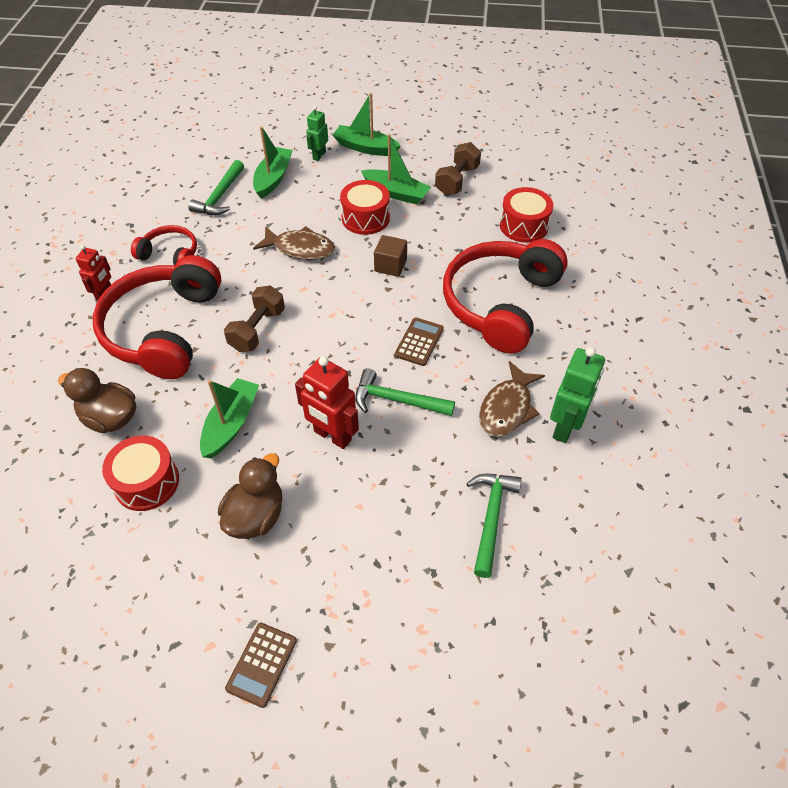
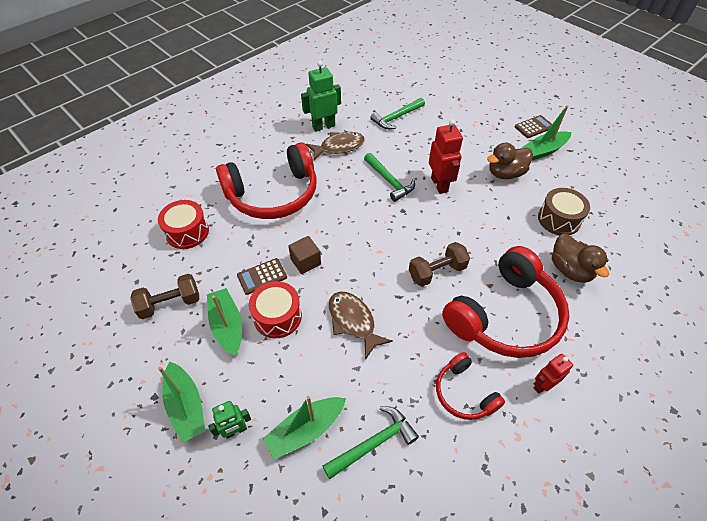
camera: 140 degrees left, 0 degrees up
red drum [102,436,179,511] -> brown drum [538,188,590,235]
green boat [200,378,259,458] -> green boat moved to [522,105,571,160]
brown calculator [395,317,444,366] -> brown calculator moved to [237,258,287,295]

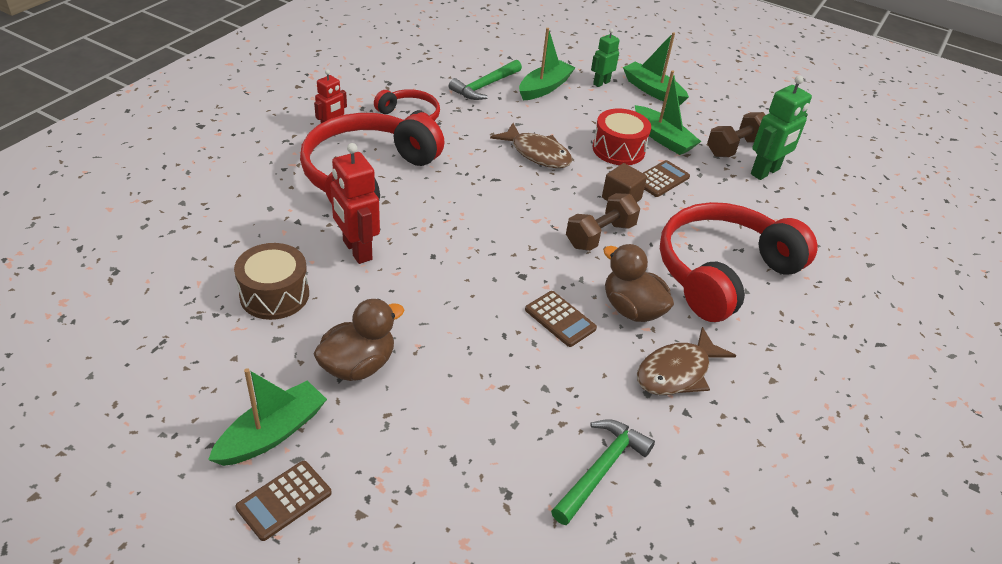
camera: 160 degrees right, 10 degrees down
red drum [158,200,209,249] -> none
green robot [301,61,341,132] -> green robot moved to [751,75,812,180]
green hammer [364,153,415,202] -> brown calculator [525,291,597,347]
brown dumbbell [409,242,470,287] -> brown dumbbell moved to [566,193,640,251]
red robot [429,119,463,194] -> red robot moved to [330,143,380,264]
brown duck [552,234,609,283] -> brown duck moved to [604,244,674,322]

